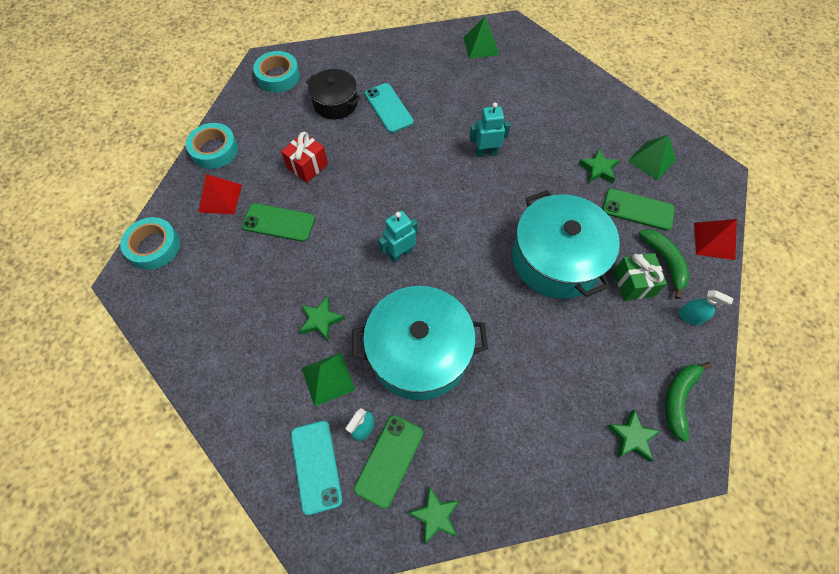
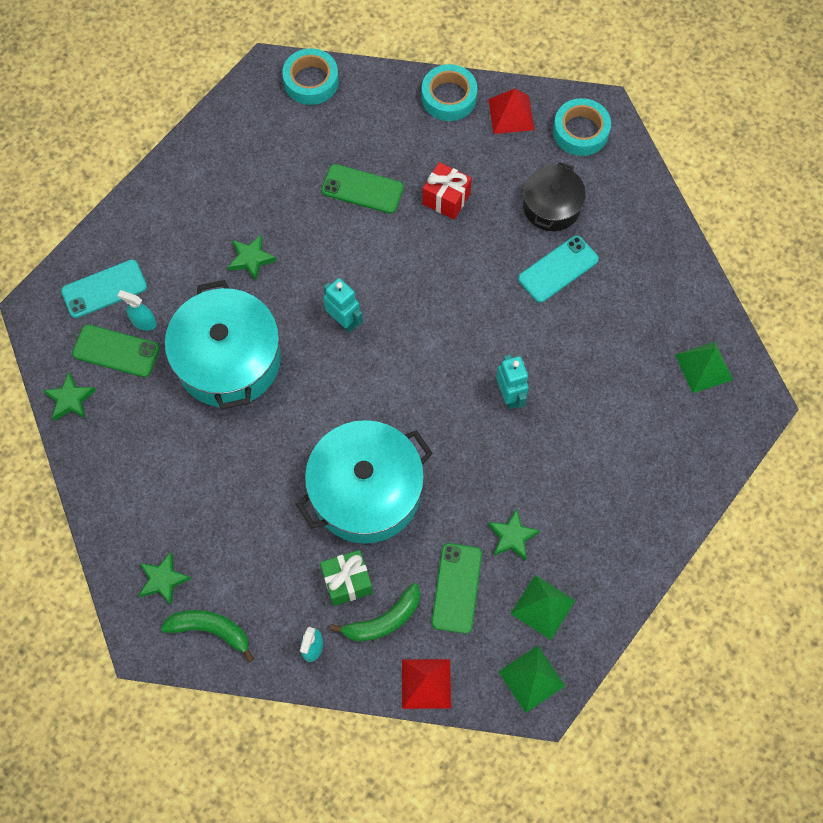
camera: 80 degrees right, 5 degrees up
red pyramid [199,174,242,214] -> red pyramid moved to [488,88,534,134]
green phone [242,203,315,242] -> green phone turned 75 degrees counterclockwise [321,164,404,214]
green pyramid [302,353,355,407] -> green pyramid moved to [498,645,565,713]

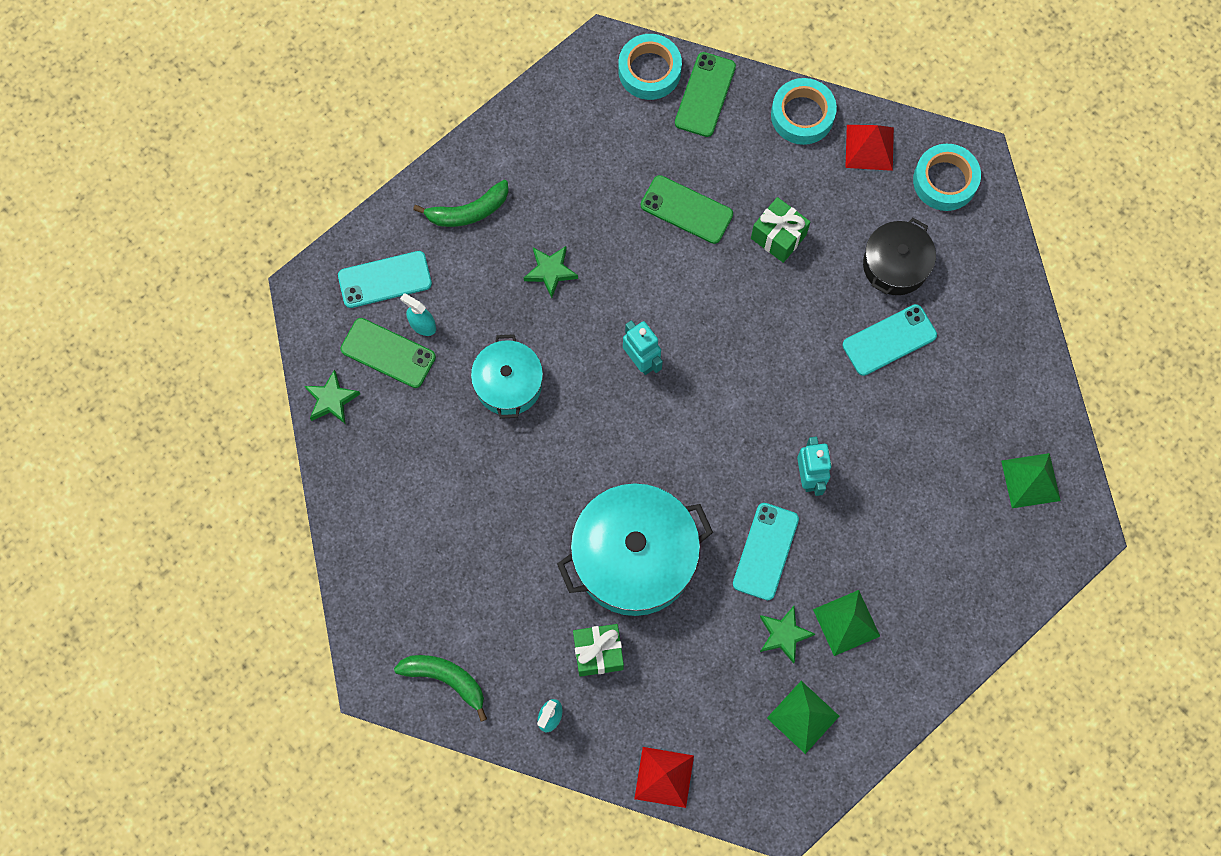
camera: 10 degrees right, 5 degrees up
green star [139,552,191,606] -> none
turquoise pot [165,280,281,410] -> turquoise pot [471,334,543,419], size x0.58
green banana [330,583,420,642] -> green banana moved to [413,180,509,227]
red gift [422,162,472,220] -> green gift [751,197,810,263]
green phone [431,543,482,634] -> green phone moved to [675,52,736,137]
green pyramid [498,645,565,713] -> green pyramid moved to [813,590,880,656]
none -> turquoise phone [733,503,799,600]

